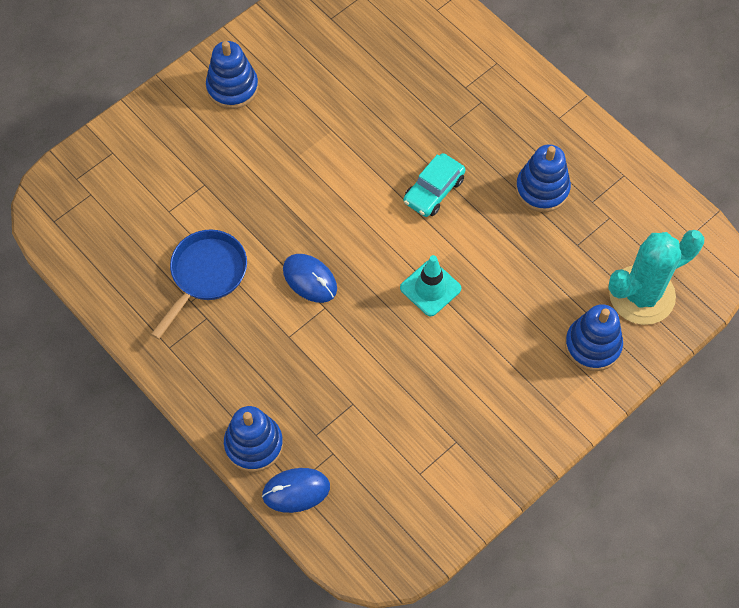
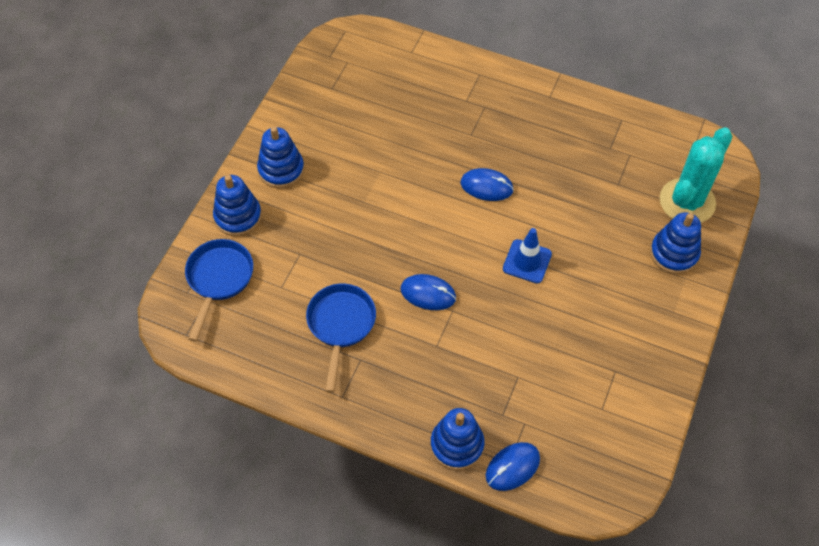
camera: 25 degrees left, 5 degrees down
turquoise traffic cone [400,255,461,317] -> blue traffic cone [503,228,552,284]
turquoise car [403,153,465,217] -> blue mouse [461,168,514,201]
blue stacking toy [516,144,571,212] -> blue stacking toy moved to [213,175,262,236]
none -> blue pan [185,239,253,342]

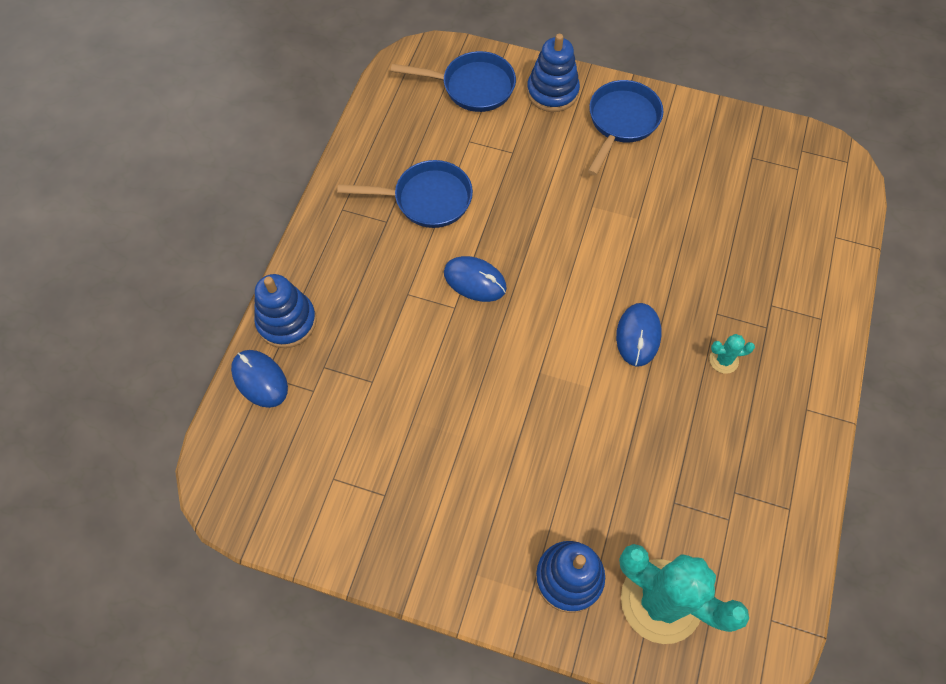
camera: 85 degrees right, 5 degrees up
blue stacking toy [257,126,304,188] -> blue pan [588,80,663,176]
blue mouse [400,274,456,310] -> blue mouse turned 75 degrees counterclockwise [444,256,507,302]
blue traffic cone [503,228,552,284] -> none
none -> turquoise cactus [710,334,755,374]

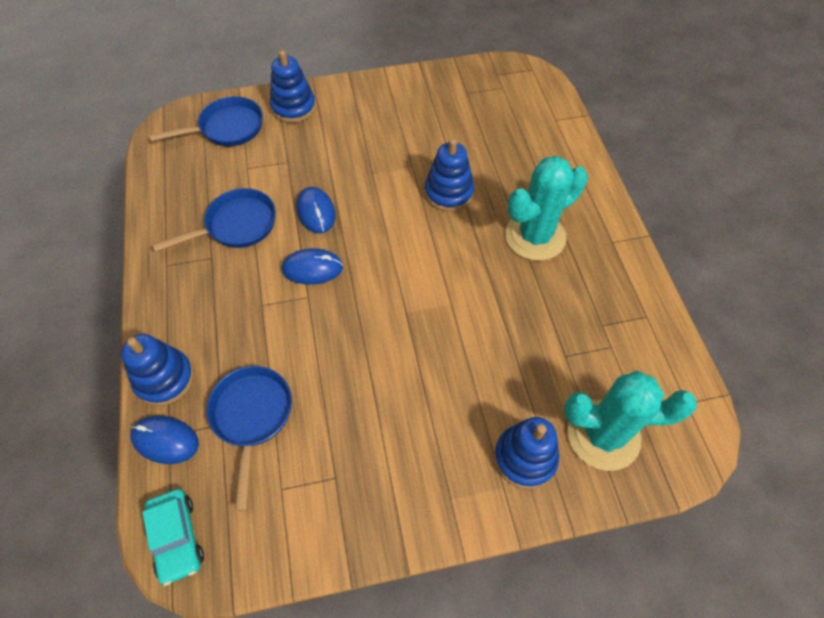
camera: 30 degrees left, 5 degrees down
blue pan [588,80,663,176] -> blue pan moved to [207,366,292,512]
blue mouse [616,303,661,366] -> blue mouse moved to [297,187,336,234]
turquoise cactus [710,334,755,374] -> turquoise cactus [505,156,588,261], size x2.47
none -> turquoise car [142,489,204,586]
none -> blue stacking toy [425,139,474,212]

